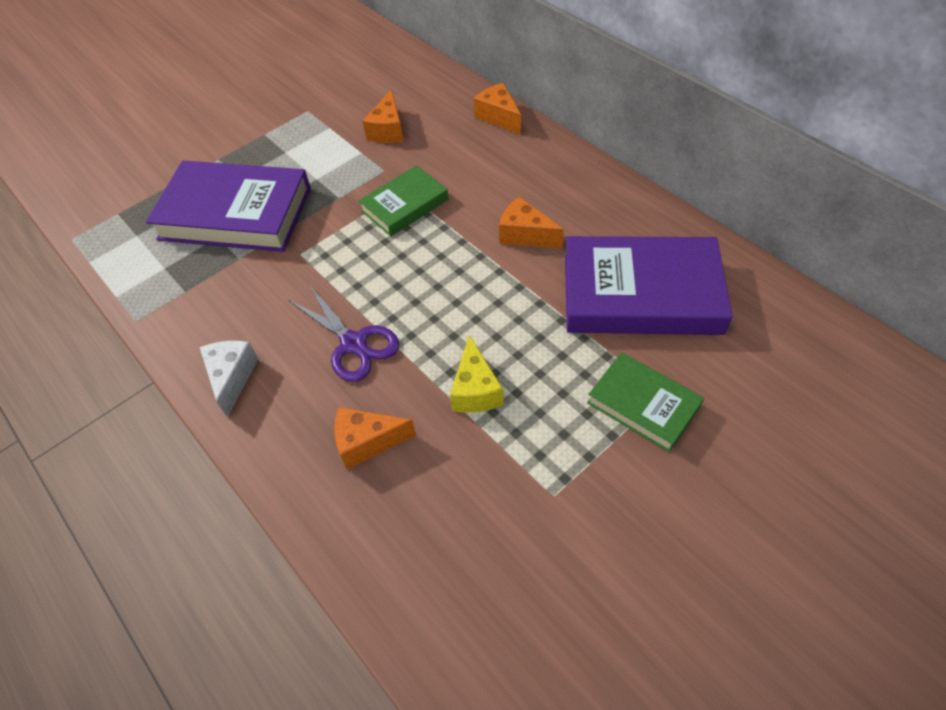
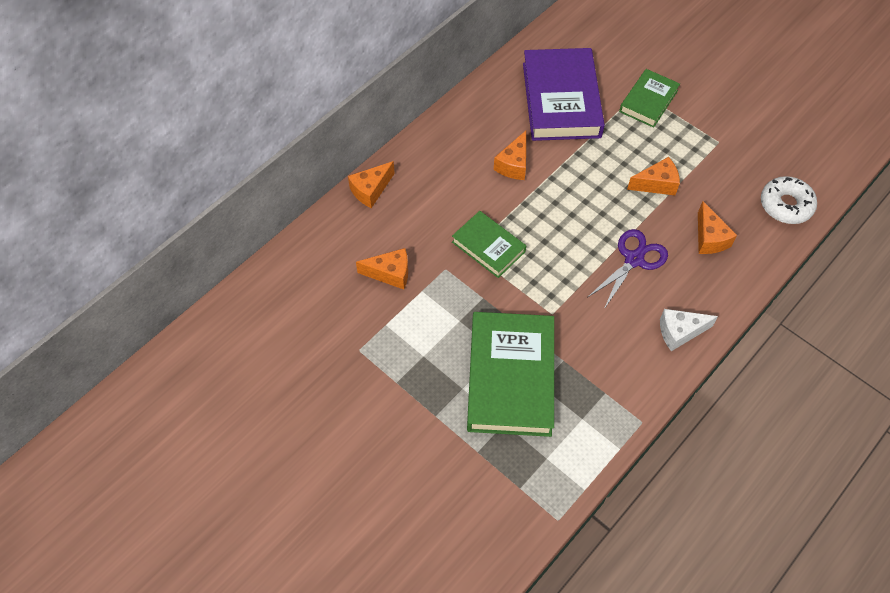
camera: 100 degrees left, 5 degrees up
purple book [146,161,311,252] -> green book [467,312,554,437]
yellow cheese [450,335,504,412] -> orange cheese [627,157,680,195]
none -> white donut [761,176,817,224]

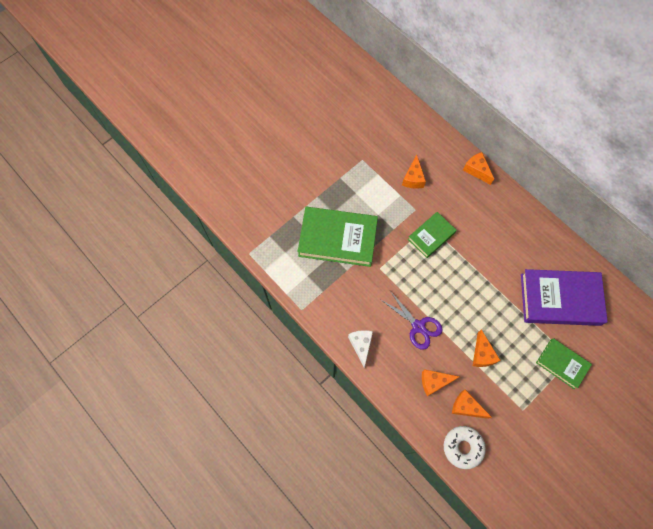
camera: 95 degrees right, 10 degrees up
orange cheese [494,131,526,180] -> orange cheese moved to [452,389,492,419]

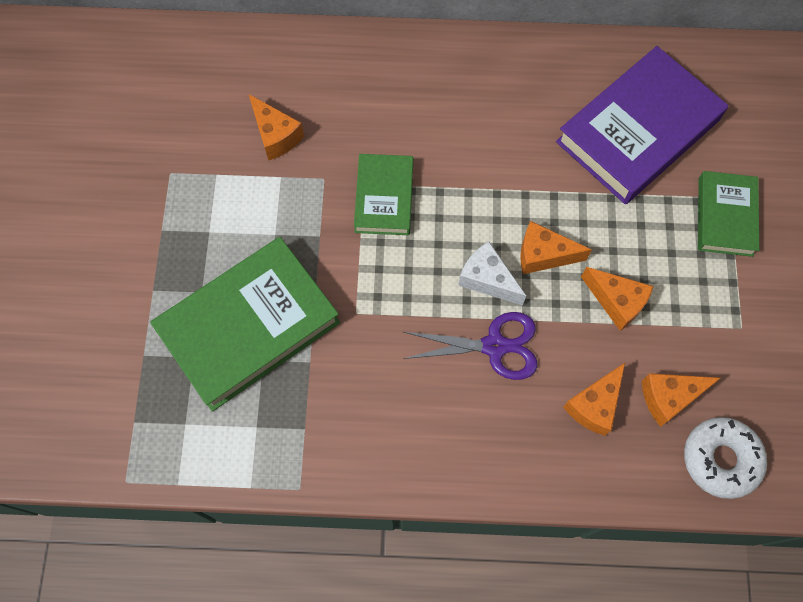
camera: 45 degrees left, 0 degrees up
white cheese [348,330,373,367] -> white cheese moved to [458,241,526,305]
orange cheese [463,152,494,185] -> orange cheese moved to [520,221,592,274]
green book [536,338,592,389] -> green book turned 75 degrees counterclockwise [698,171,759,257]

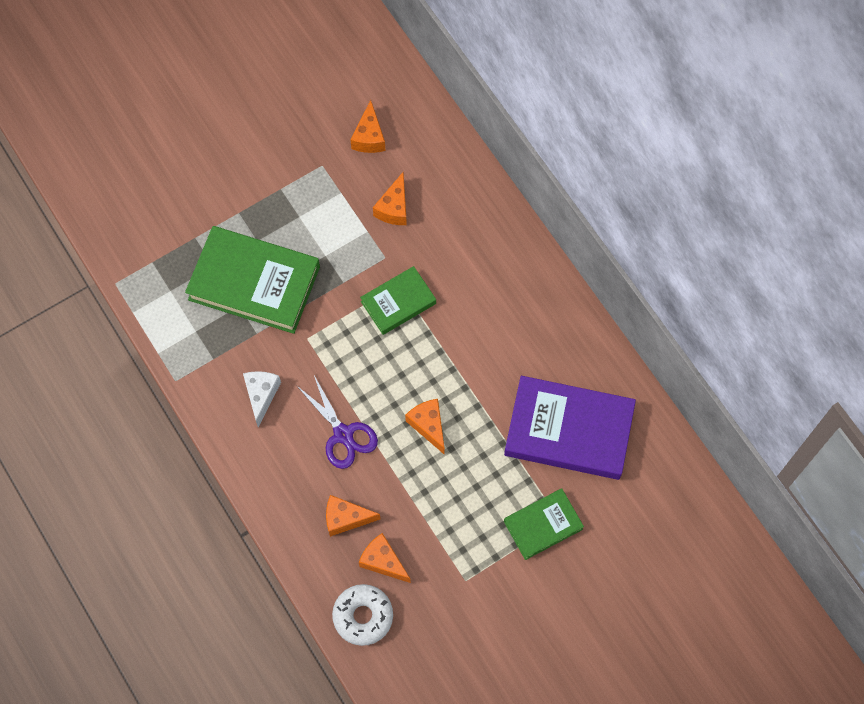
camera: 55 degrees right, 0 degrees up
white cheese [458,241,526,305] -> white cheese moved to [243,371,281,427]
orange cheese [581,267,654,331] -> orange cheese moved to [350,100,385,153]

